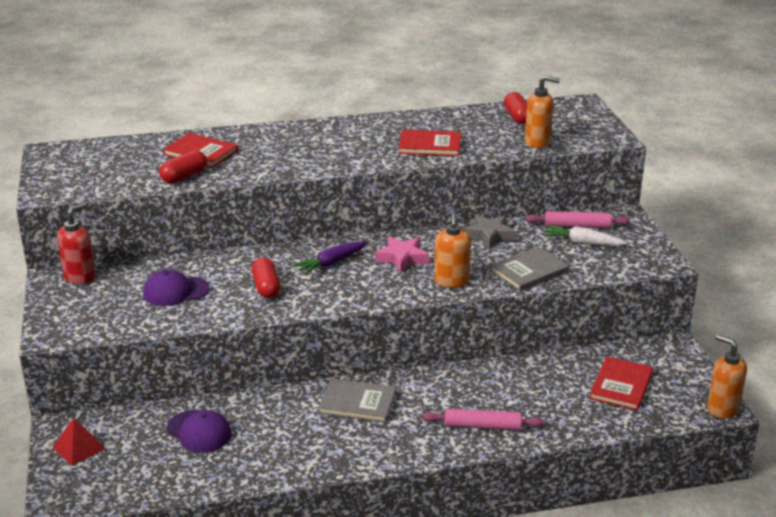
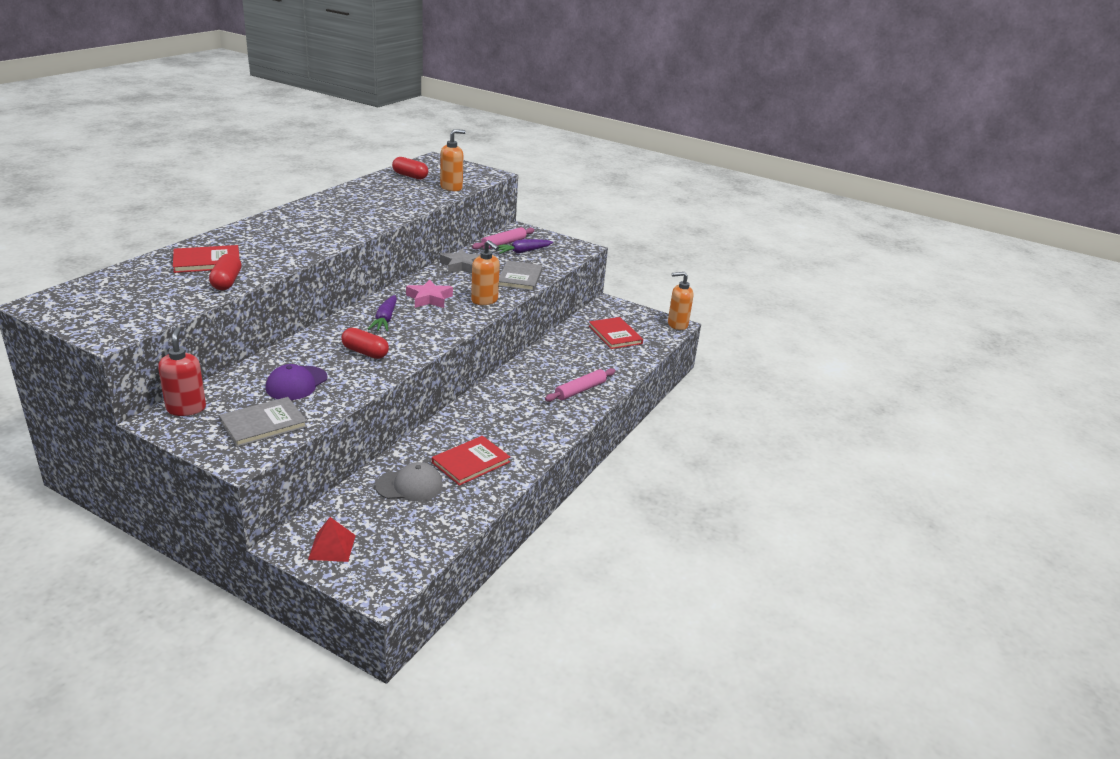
camera: 50 degrees left, 0 degrees up
purple cap [167,410,232,453] -> grey cap [375,462,443,501]
grey book [318,378,396,423] -> grey book moved to [219,397,307,447]
red book [399,130,461,156] -> red book moved to [432,436,510,486]
white carrot [543,225,627,246] -> purple carrot [497,239,553,254]

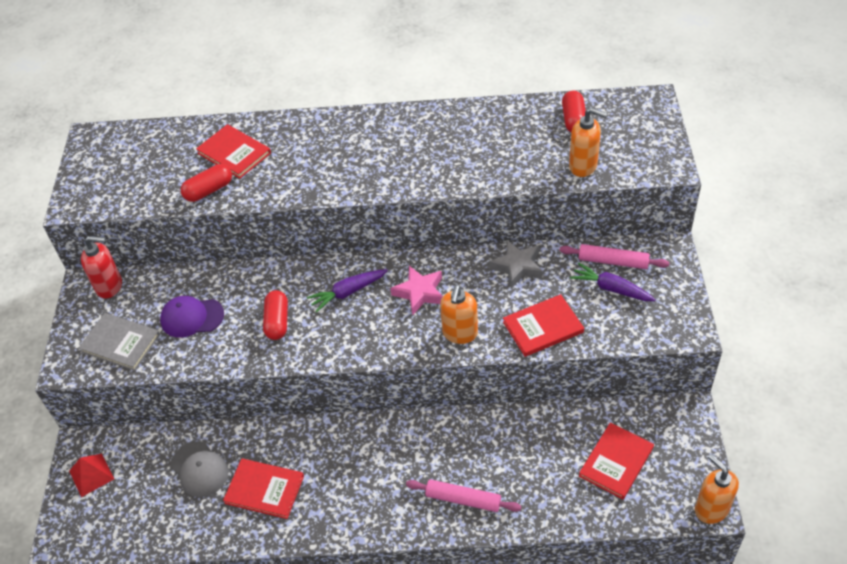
camera: 65 degrees right, 20 degrees up
red soap dispenser [158,327,206,416] -> red soap dispenser turned 45 degrees clockwise [81,236,122,299]
grey book [499,261,543,291] -> red book [503,294,584,357]

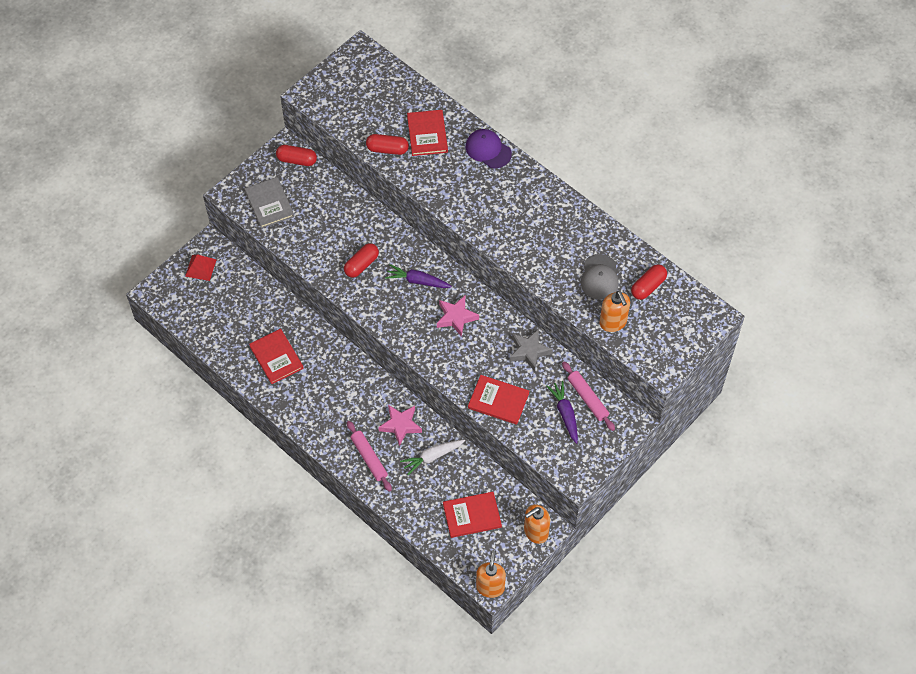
camera: 40 degrees right, 10 degrees up
red soap dispenser [81,236,122,299] -> red capsule [276,145,317,166]
purple cap [160,296,224,338] -> purple cap moved to [466,129,512,168]
grey cap [171,441,229,497] -> grey cap moved to [581,254,619,300]
orange soap dispenser [440,285,478,344] -> orange soap dispenser moved to [524,504,550,544]
none -> pink star [378,405,422,446]
none -> white carrot [400,440,465,475]

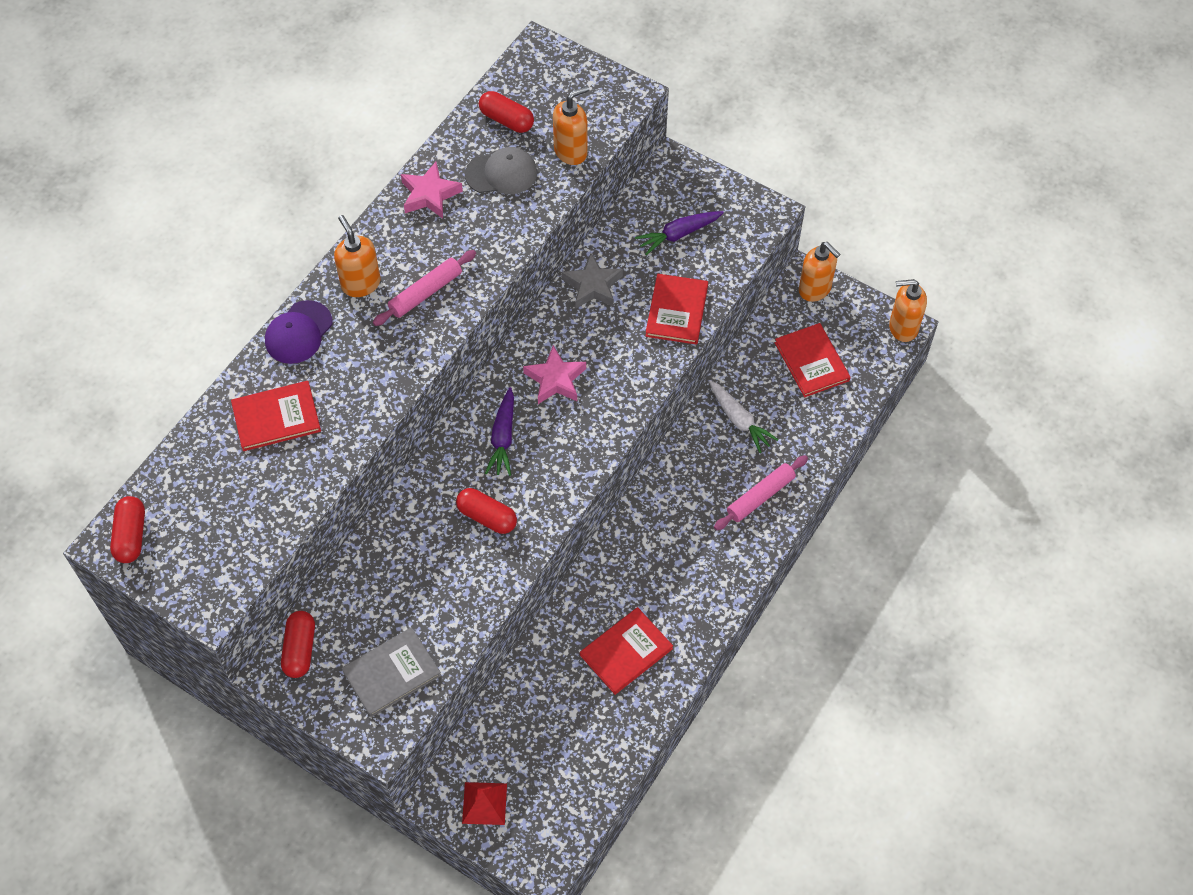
camera: 100 degrees left, 0 degrees up
red capsule [366,134,409,155] -> red capsule moved to [110,496,145,563]
pink star [378,405,422,446] -> pink star moved to [401,162,463,219]
pink rolling pin [562,361,615,431] -> pink rolling pin moved to [373,250,476,326]
none -> orange soap dispenser [334,215,381,297]

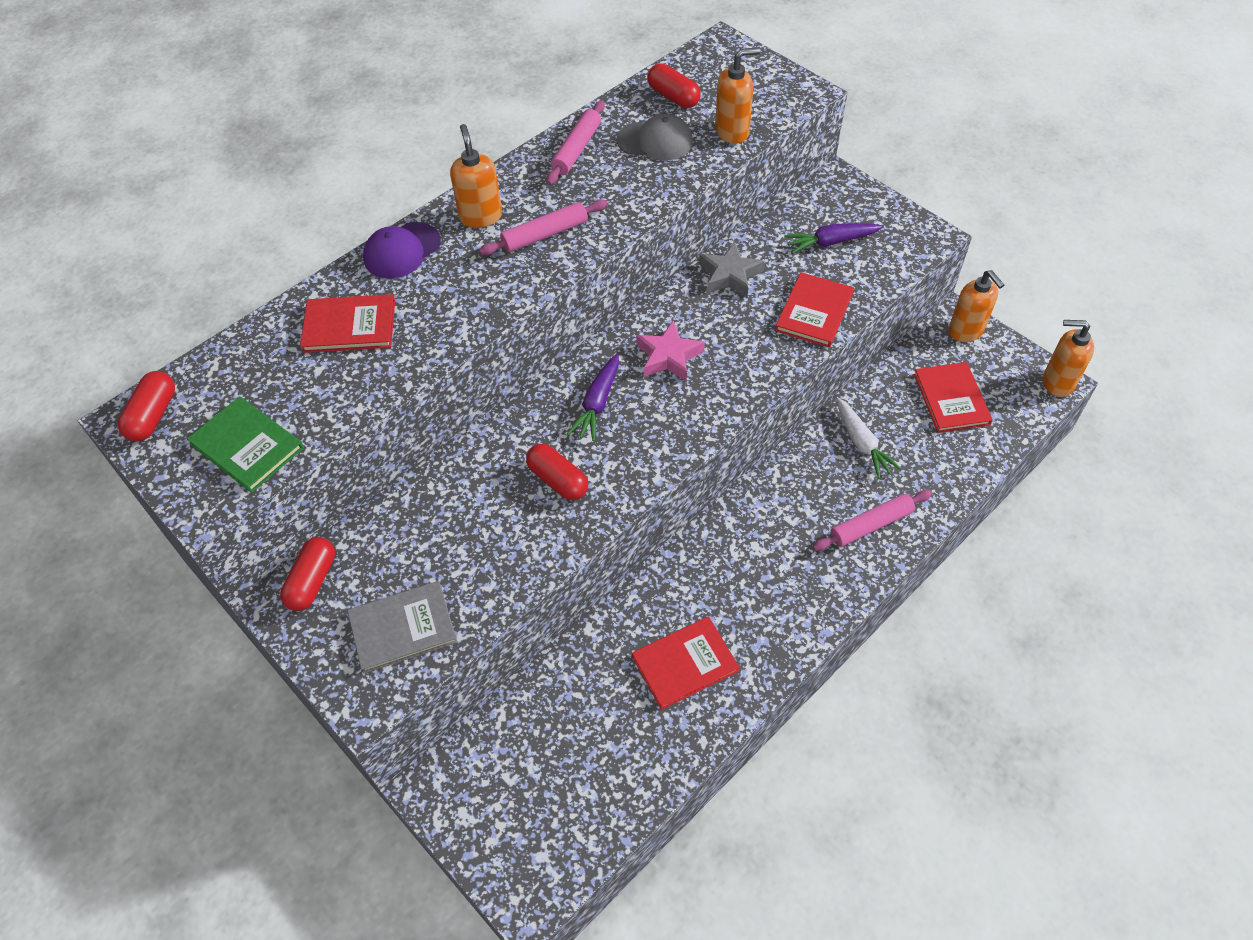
camera: 15 degrees right, 5 degrees down
pink star [401,162,463,219] -> pink rolling pin [546,100,605,185]
red pyramid [462,782,507,825] -> none
none -> green book [187,396,304,493]

